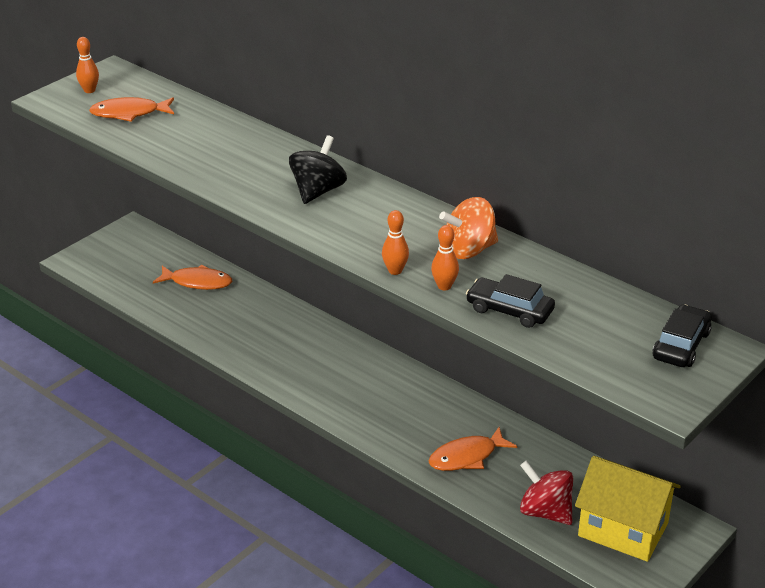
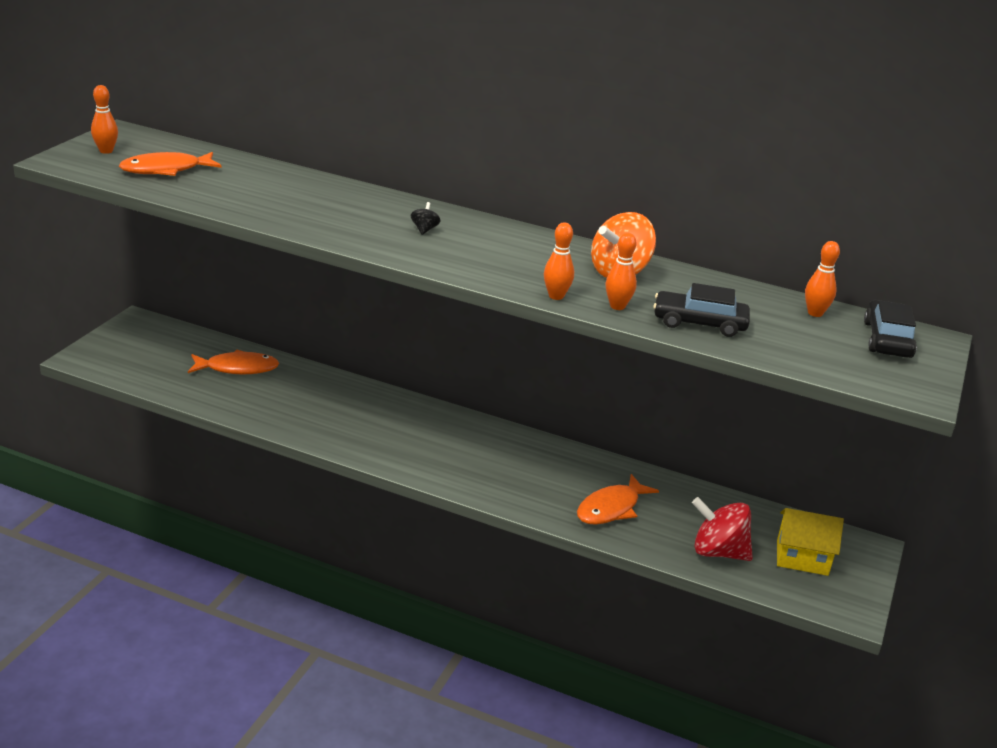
camera: 20 degrees left, 5 degrees down
black spinning top [289,135,347,204] -> black spinning top [411,202,440,235], size x0.44
yellow house [575,456,681,562] -> yellow house [777,508,844,576], size x0.65
none -> orange bowling pin [805,241,840,317]

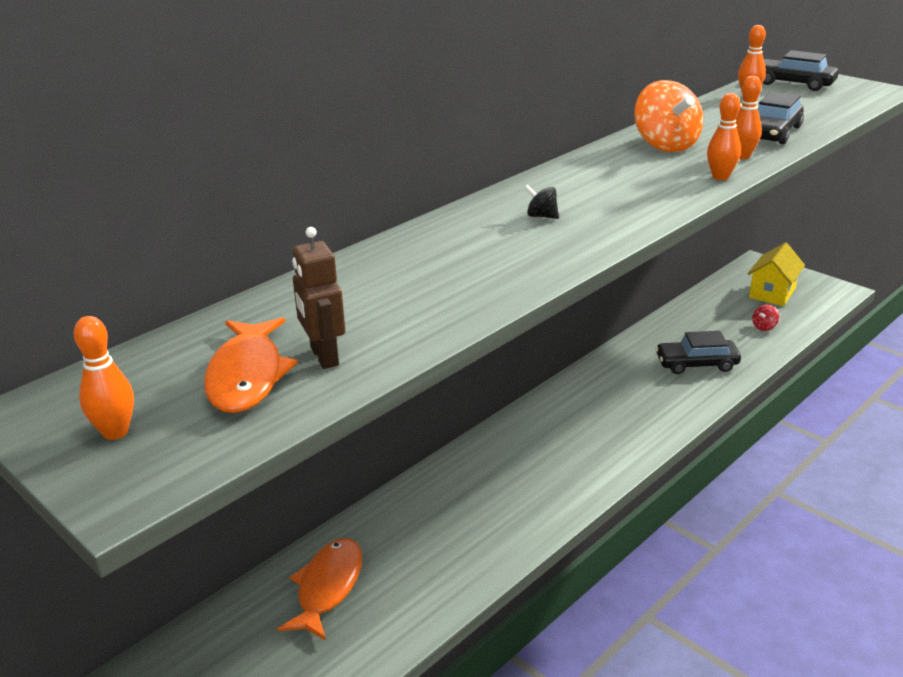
camera: 65 degrees left, 0 degrees up
orange fish [577,474,659,525] -> black car [655,331,741,374]
red spinning top [692,497,753,561] -> red spinning top [752,305,779,331], size x0.44
none -> brown robot [292,227,345,369]

